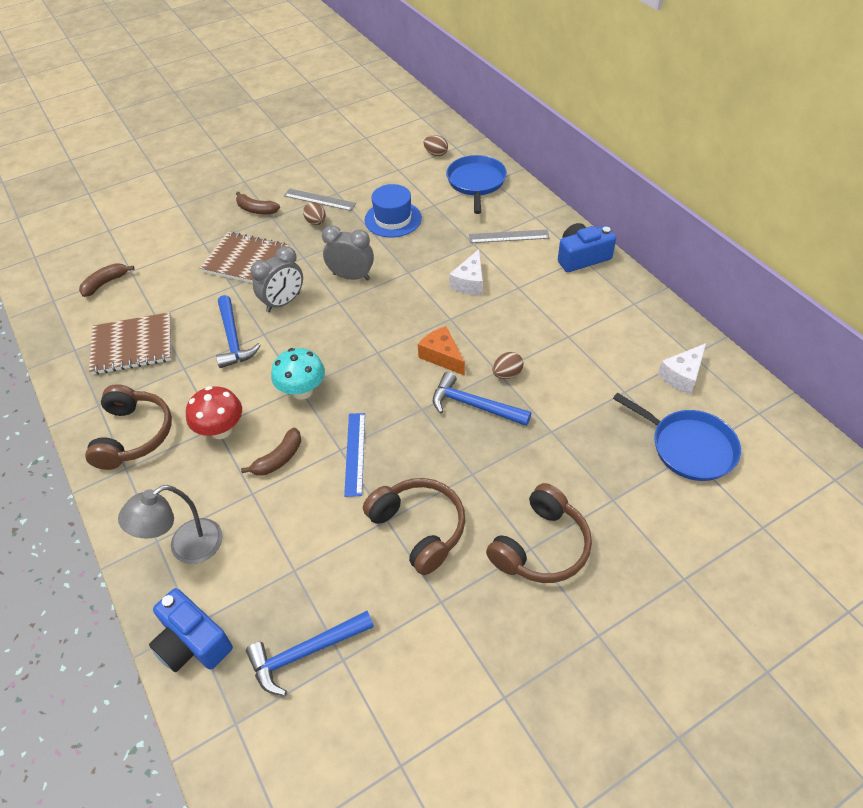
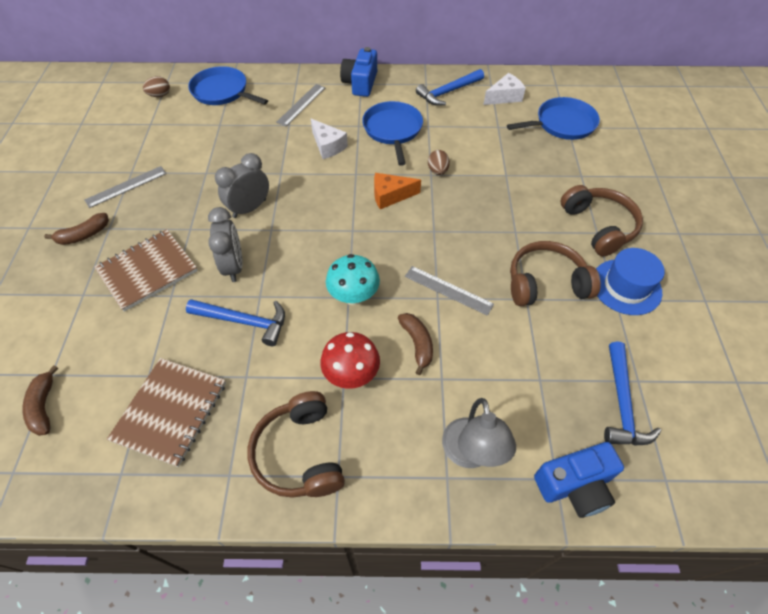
camera: 60 degrees left, 5 degrees up
brown headphones [85,384,172,470] -> brown headphones turned 135 degrees counterclockwise [248,391,345,498]
brown egg [303,202,326,225] -> none
blue ruler [344,413,365,497] -> grey ruler [405,266,494,316]
blue hat [365,184,422,237] -> blue hat moved to [596,248,665,315]
blue hammer [433,372,531,426] -> blue hammer moved to [416,69,484,106]
white cheese [658,343,706,394] -> white cheese turned 105 degrees counterclockwise [483,73,526,105]
none -> blue pan [362,101,423,166]

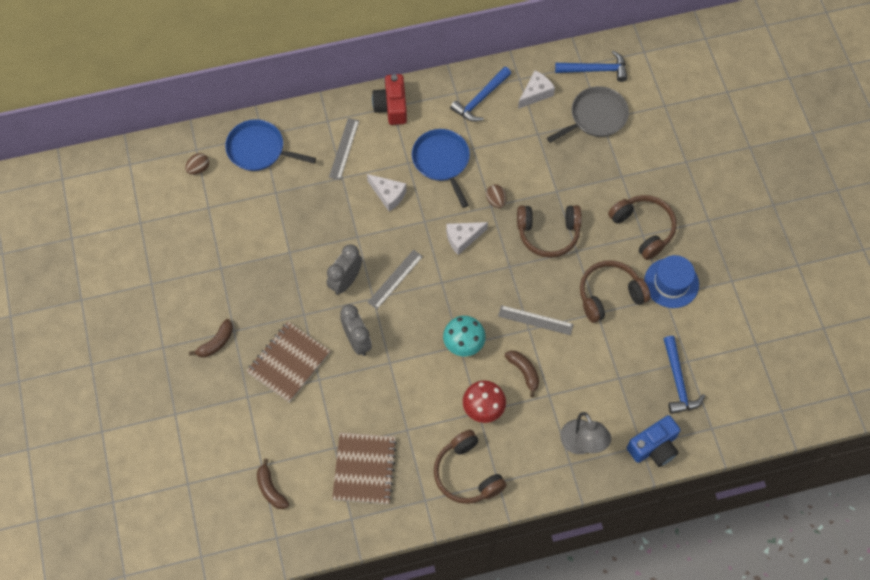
camera: 15 degrees left, 10 degrees up
grey ruler [84,166,167,208] -> grey ruler moved to [367,250,423,309]
blue hammer [186,299,285,346] -> blue hammer moved to [555,51,627,82]
blue camera [340,47,377,97] -> red camera [372,74,407,125]
orange cheese [374,173,421,209] -> white cheese [446,222,488,255]
blue pan [507,97,600,140] -> grey pan [547,86,629,143]
none -> brown headphones [517,205,582,258]

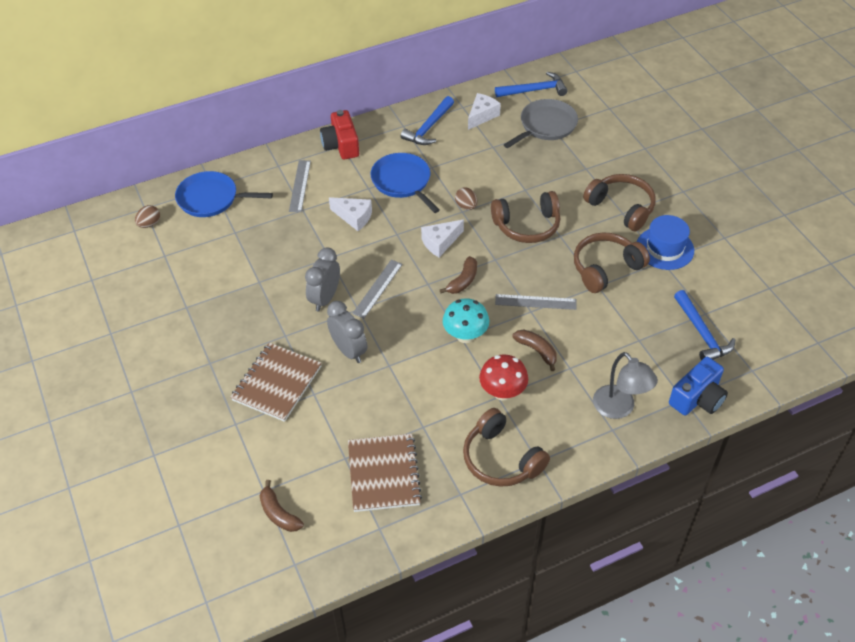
camera: 10 degrees left, 15 degrees down
brown banana [189,319,233,358] -> brown banana moved to [440,256,477,294]

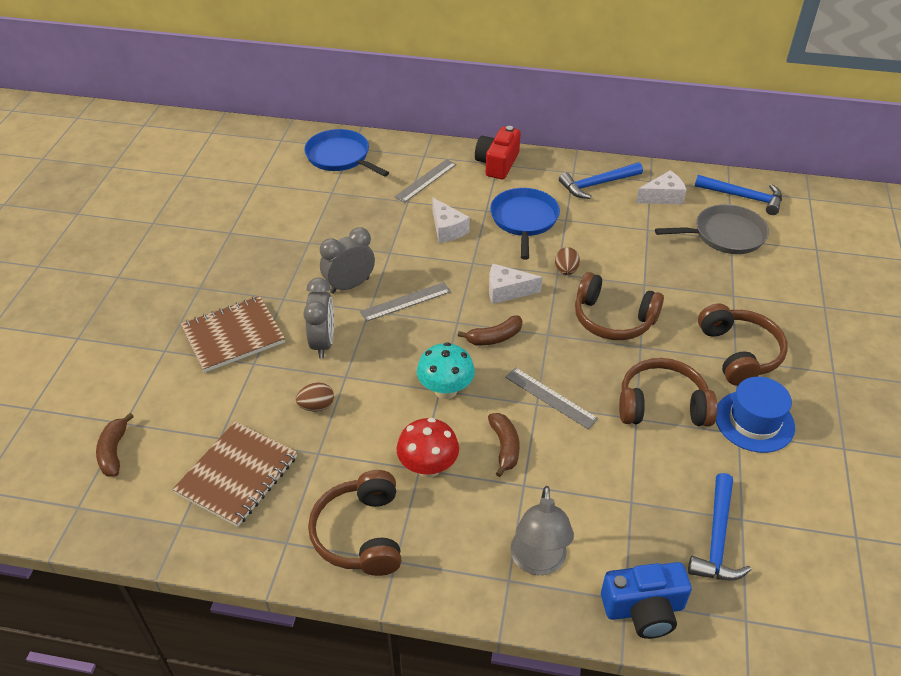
camera: 35 degrees right, 5 degrees down
brown egg [135,205,160,228] -> brown egg moved to [296,382,334,411]

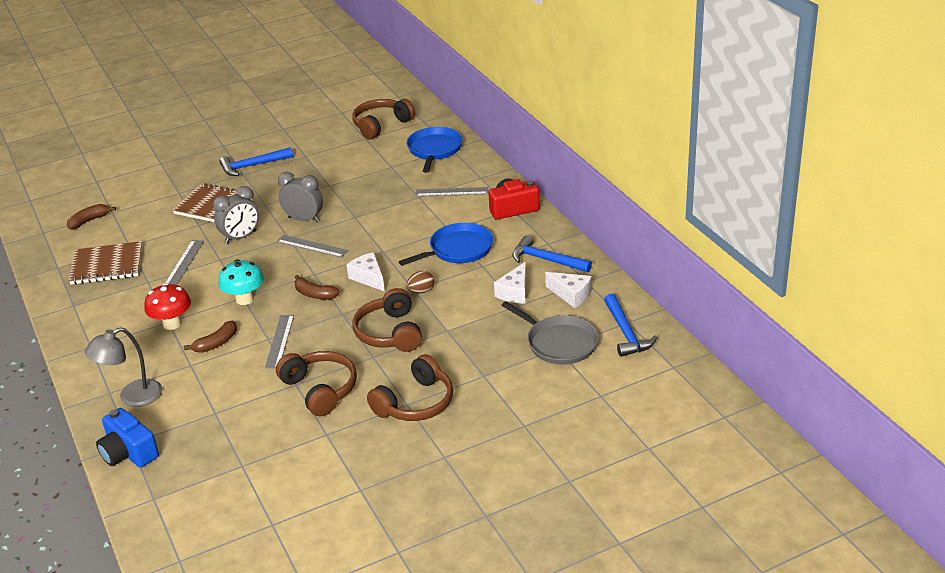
camera: 55 degrees right, 10 degrees down
brown egg [296,382,334,411] -> grey ruler [165,240,204,285]
brown headphones [308,470,401,576] -> brown headphones moved to [352,99,415,139]
white cheese [432,197,470,243] -> white cheese moved to [494,262,526,304]
blue hammer [688,473,751,581] -> blue hammer moved to [219,147,293,176]
blue hat [716,377,795,453] -> none

